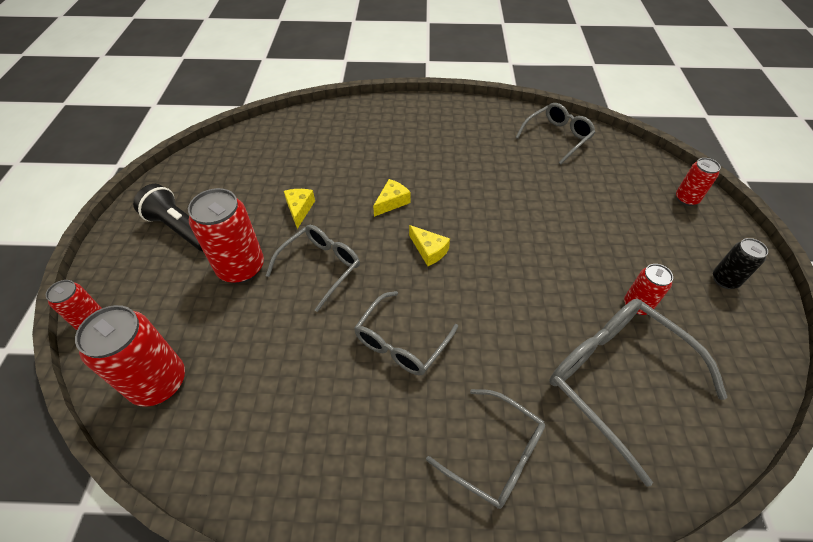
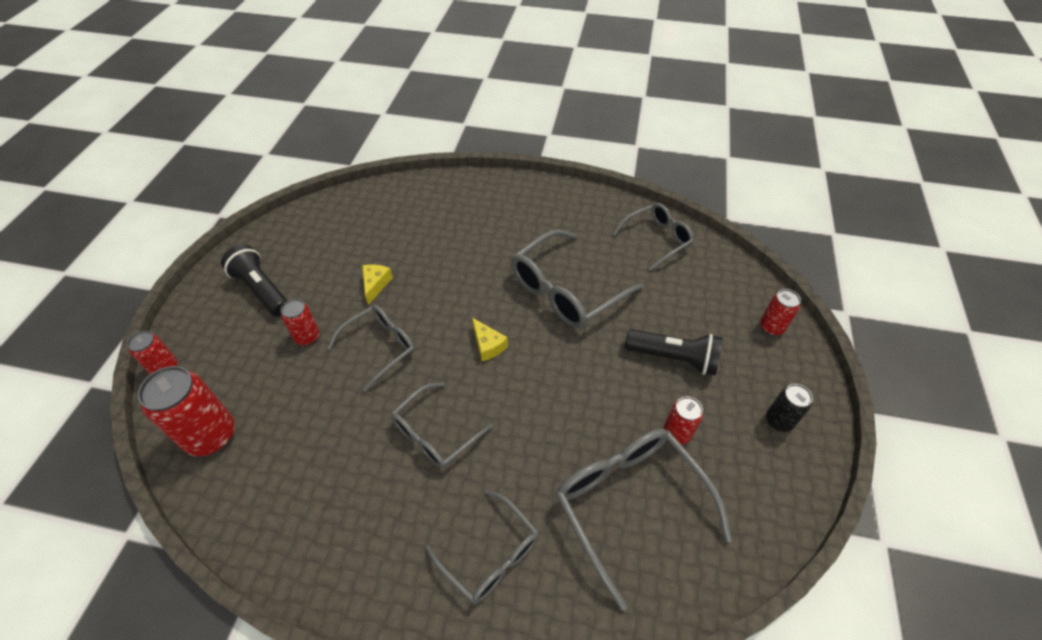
camera: 10 degrees right, 0 degrees up
red can [188,188,264,284] -> red can [281,299,319,346], size x0.56
yellow cheese [373,179,410,217] -> none
none -> grey glasses [511,229,644,329]
none -> black flashlight [625,329,722,375]

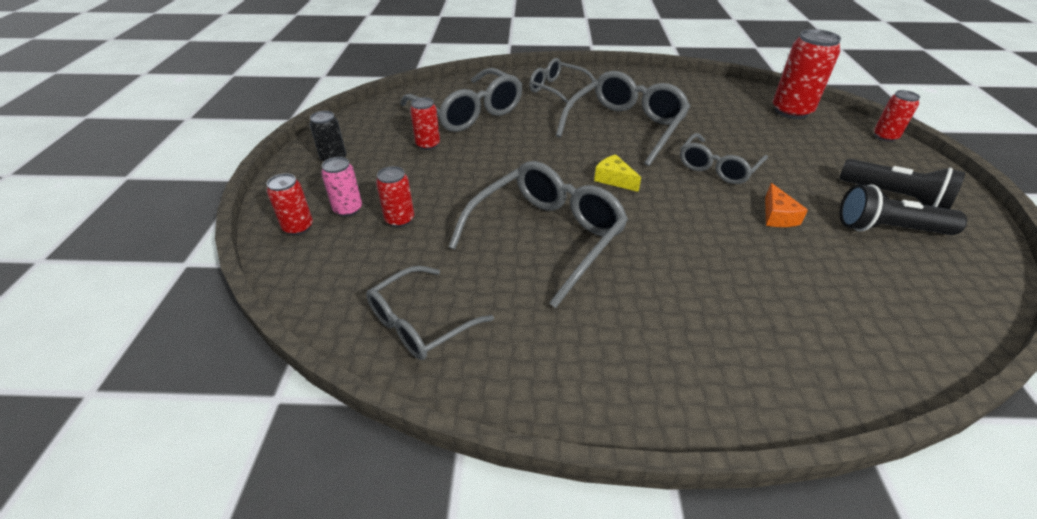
camera: 170 degrees right, 10 degrees down
red can [281,299,319,346] -> red can moved to [376,166,414,227]
yellow cheese [362,265,393,305] -> orange cheese [765,183,808,227]
grey glasses [391,382,493,469] -> grey glasses [556,71,690,166], size x1.59
black flashlight [625,329,722,375] -> black flashlight moved to [840,184,967,235]
none -> pink can [321,157,362,217]

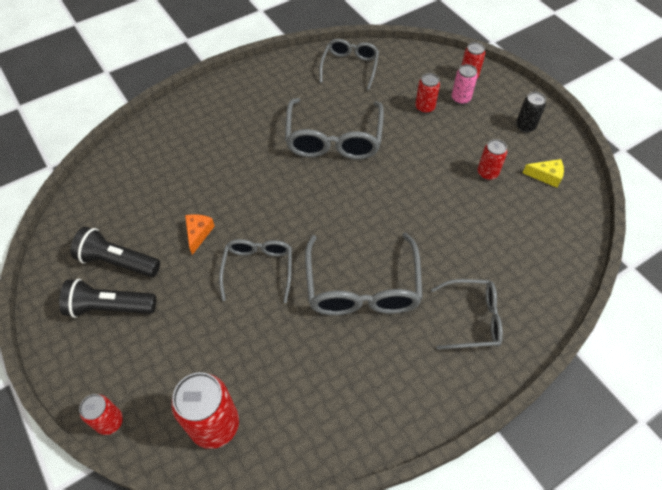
camera: 145 degrees right, 15 degrees up
grey glasses [400,68,523,132] -> none
yellow cheese [594,154,641,192] -> yellow cheese moved to [523,159,564,188]
orange cheese [765,183,808,227] -> orange cheese turned 45 degrees clockwise [185,214,215,255]
black flashlight [840,184,967,235] -> black flashlight turned 135 degrees counterclockwise [70,227,160,277]

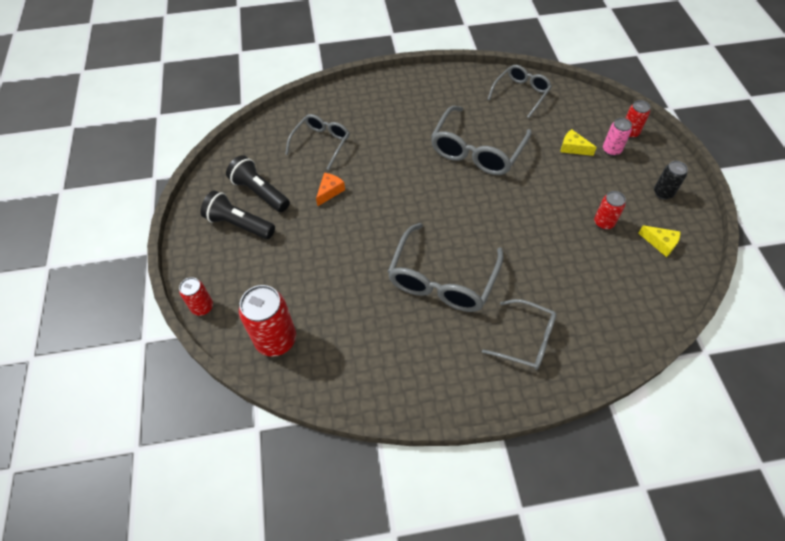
camera: 25 degrees right, 0 degrees up
grey glasses [219,239,292,303] -> grey glasses moved to [285,114,350,170]
red can [415,73,440,114] -> yellow cheese [560,129,597,156]

